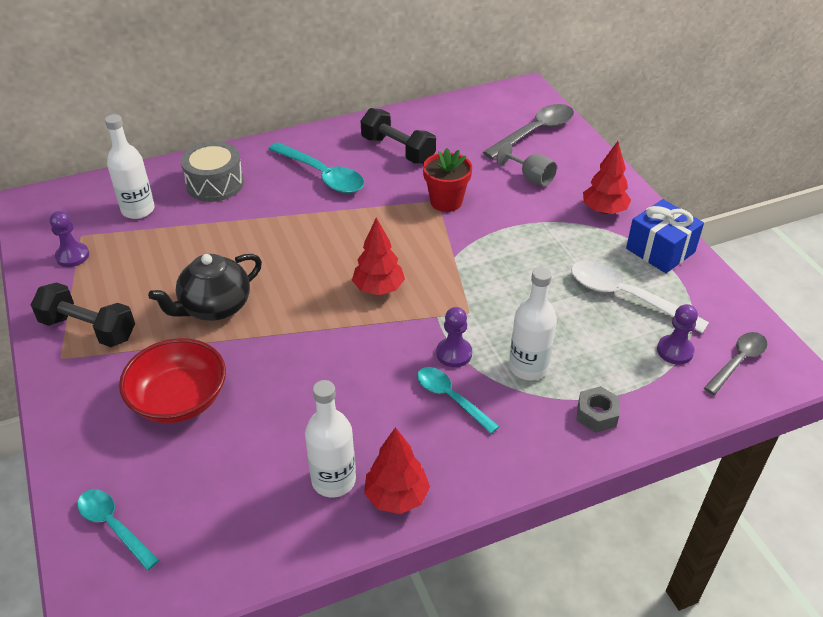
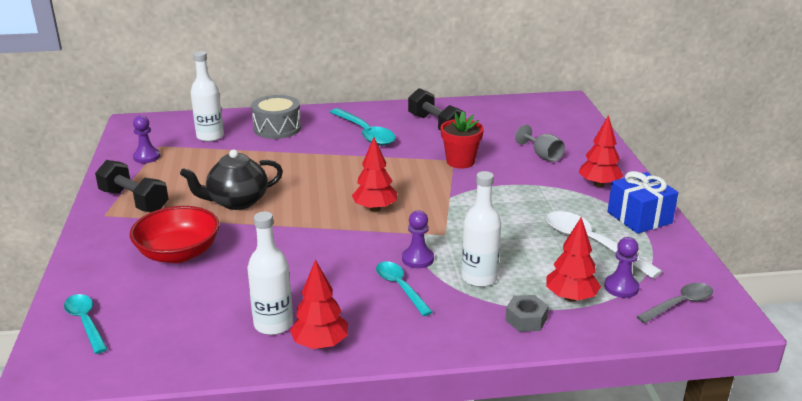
camera: 15 degrees right, 15 degrees down
grey spoon [483,104,574,159] -> none
none -> red tree [546,217,601,302]

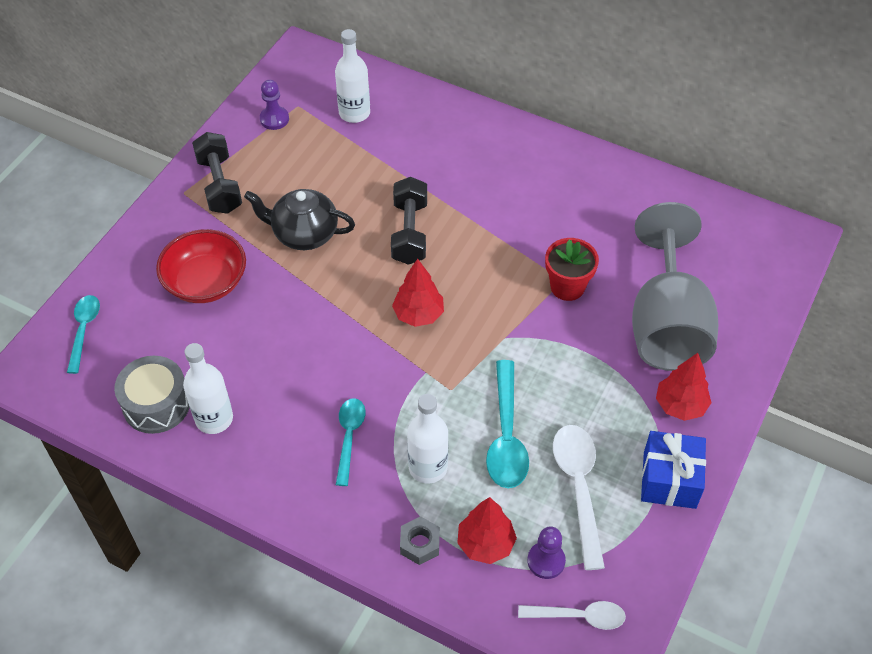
camera: 35 degrees right, 25 degrees up
grey drum [251,95,301,139] -> grey drum moved to [114,356,190,434]
red tree [290,259,348,349] -> none
turquoise spoon [330,108,396,146] -> turquoise spoon moved to [486,360,529,488]
purple pawn [402,210,434,268] -> none
black dumbbell [408,88,466,131] -> black dumbbell moved to [391,177,427,265]
grey goblet [515,125,565,162] -> grey goblet [632,202,718,371], size x2.48
grey spoon [636,283,713,323] -> white spoon [518,601,626,630]

